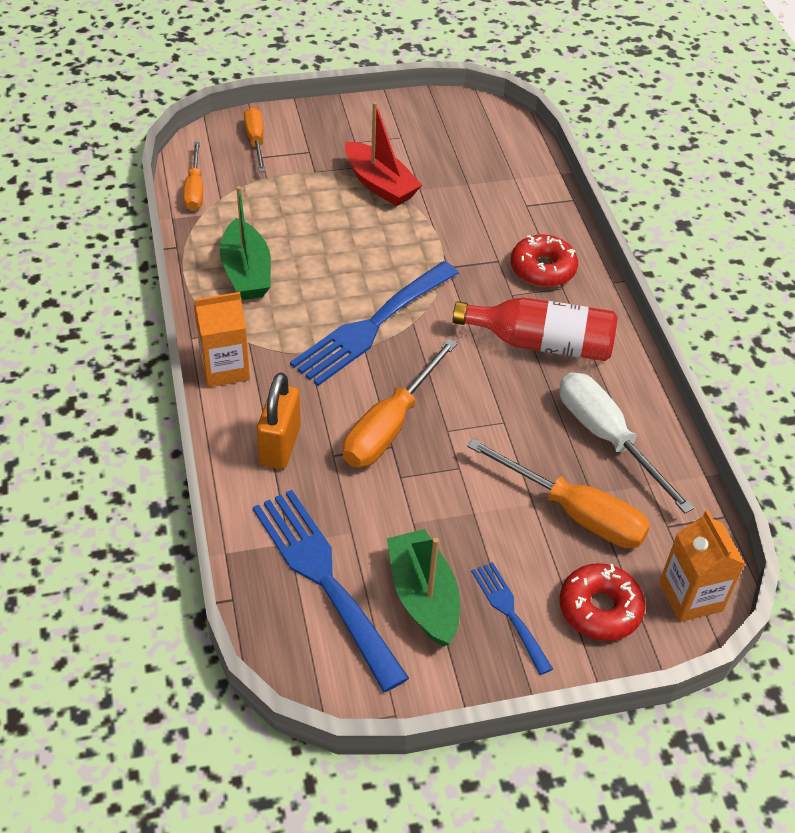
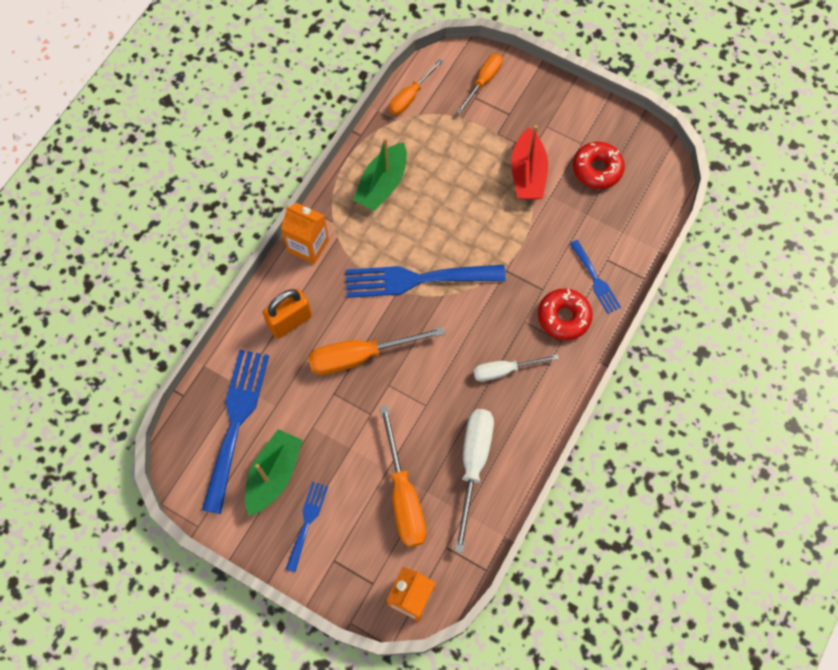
camera: 45 degrees right, 20 degrees up
red bottle [453,297,618,361] -> white screwdriver [473,354,559,381]
red donut [560,563,645,641] -> red donut moved to [573,142,625,189]
none -> blue fork [570,240,621,314]

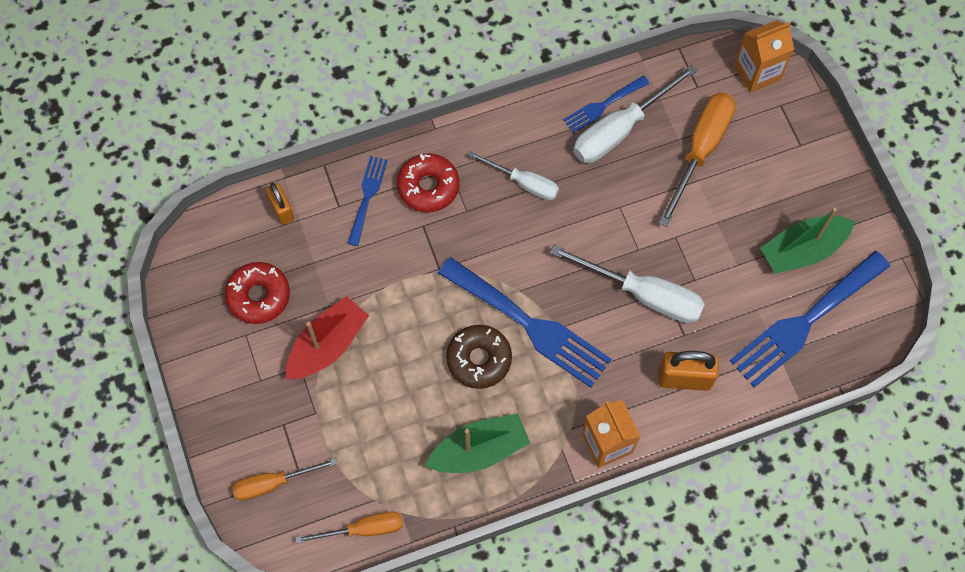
camera: 140 degrees left, 0 degrees up
blue fork [286,481,328,572] -> blue fork moved to [563,76,650,133]
orange screwdriver [308,327,445,375] -> white screwdriver [550,245,705,323]
none -> orange padlock [266,183,294,225]
none -> brown donut [446,325,512,389]

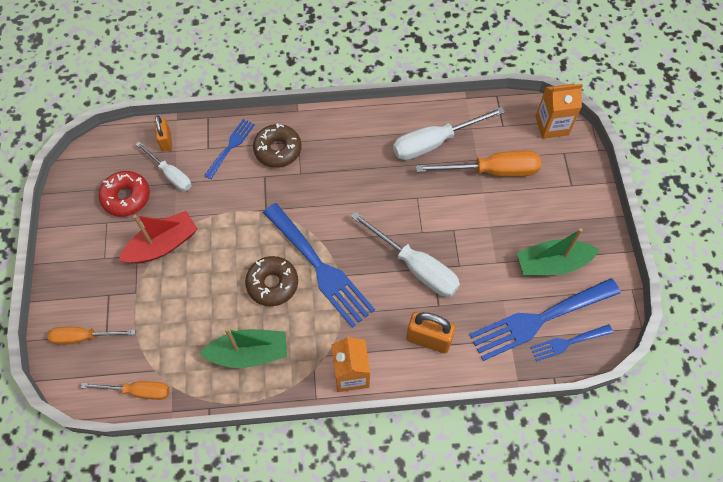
camera: 15 degrees right, 5 degrees down
red donut [397,153,459,213] -> brown donut [253,123,301,168]
white screwdriver [468,151,559,200] -> white screwdriver moved to [136,142,191,191]
blue fork [563,76,650,133] -> blue fork moved to [530,324,613,362]
orange screwdriver [659,92,736,227] -> orange screwdriver turned 45 degrees clockwise [416,151,541,177]

